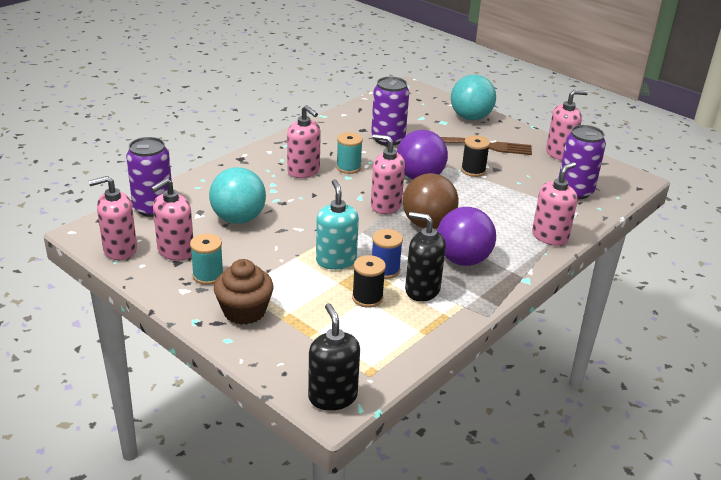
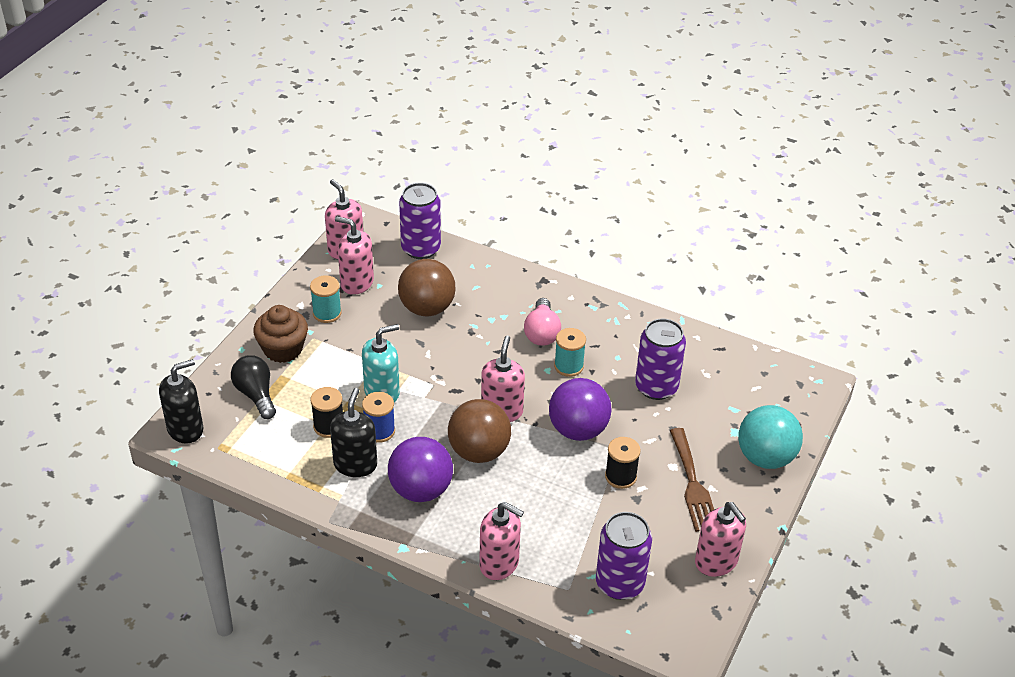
camera: 75 degrees right, 10 degrees up
turquoise ball [209,167,266,224] -> brown ball [398,259,456,317]
pink soap dispenser [287,105,321,178] -> pink light bulb [524,298,561,346]
none -> black light bulb [231,355,276,419]

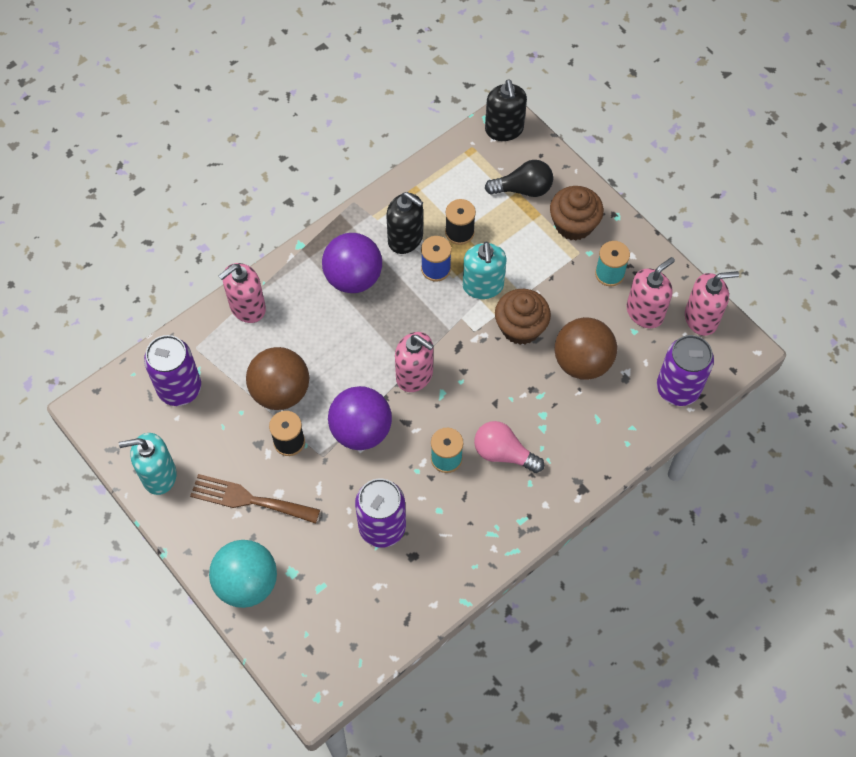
camera: 115 degrees right, 20 degrees up
brown ball [448,399,511,463] -> brown ball moved to [246,347,309,410]
pink soap dispenser [695,502,746,577] -> turquoise soap dispenser [119,433,176,495]
none -> brown cupcake [495,289,551,345]

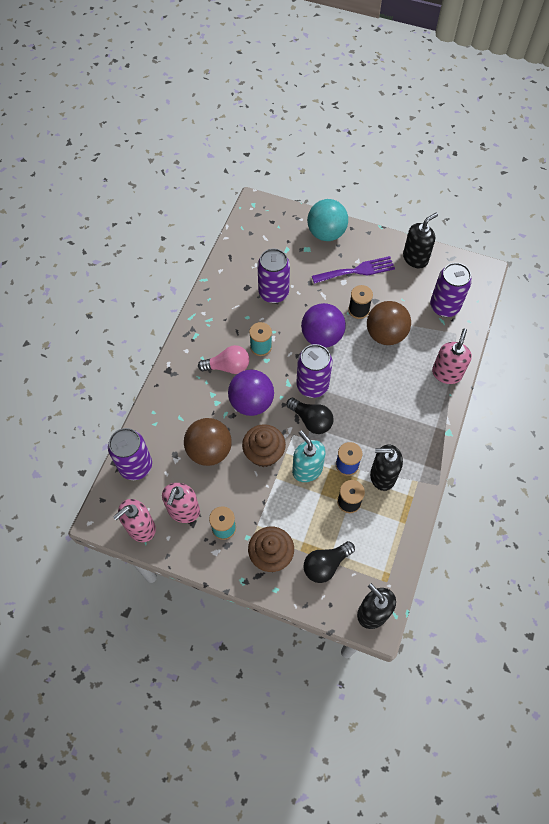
camera: 150 degrees right, 0 degrees up
turquoise soap dispenser [119,433,176,495] -> black soap dispenser [403,213,438,268]
brown fork [190,474,320,524] -> purple fork [312,256,395,284]
purple ball [322,233,382,293] -> purple ball moved to [228,370,274,416]
pink soap dispenser [395,332,434,392] -> purple can [296,344,332,398]
none -> black light bulb [286,398,333,434]

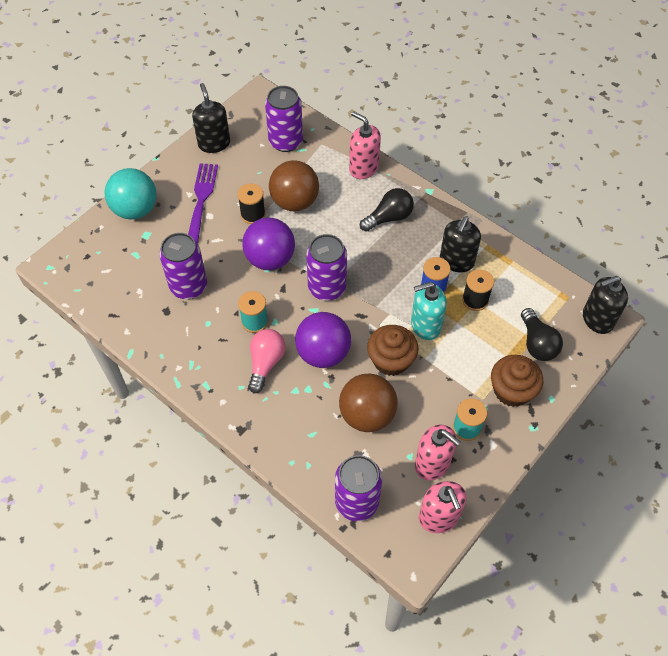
camera: 70 degrees left, 5 degrees down
black light bulb [286,398,333,434] -> black light bulb moved to [360,188,414,232]

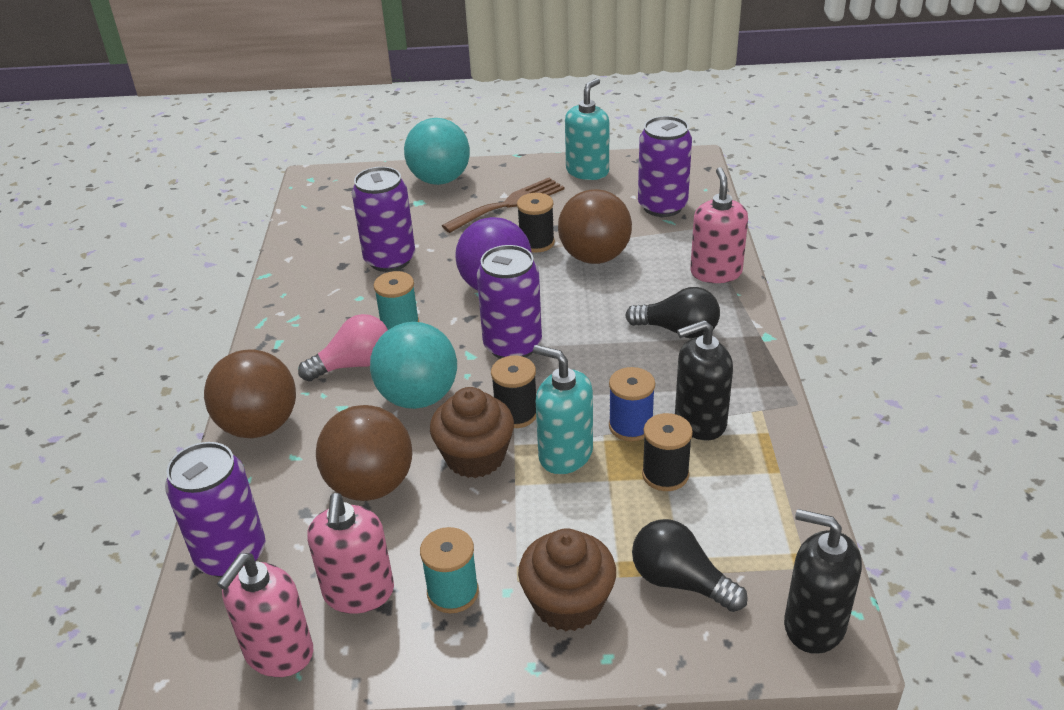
camera: 50 degrees right, 20 degrees down
purple fork [188,163,218,243] -> brown fork [442,178,565,233]
black soap dispenser [192,83,230,153] -> turquoise soap dispenser [565,78,610,180]
purple ball [295,312,351,368] -> turquoise ball [370,322,457,409]
black light bulb [521,308,563,361] -> black light bulb turned 90 degrees clockwise [632,519,748,612]
none -> brown ball [204,349,296,438]
none -> black spool [491,356,536,428]

